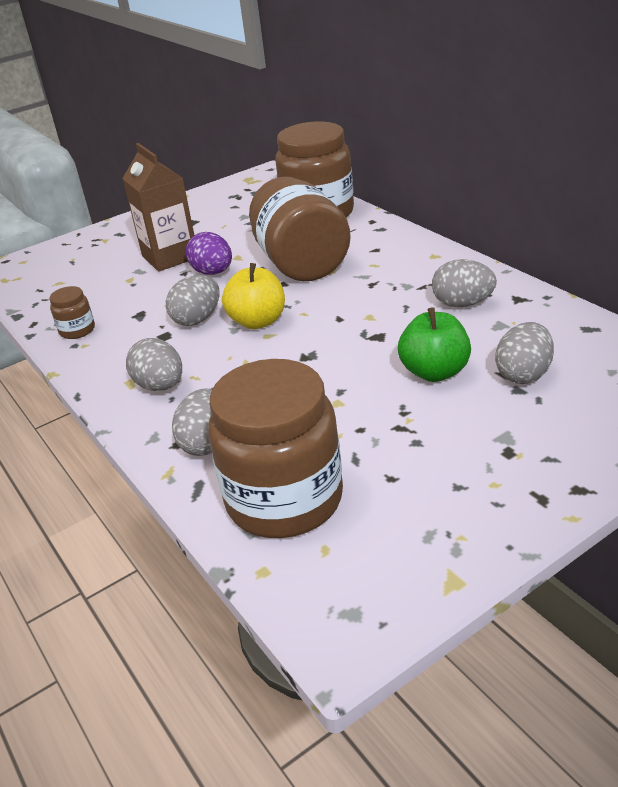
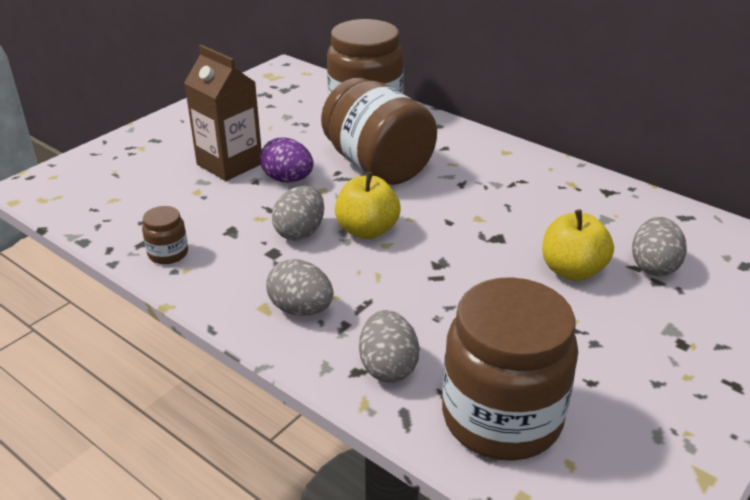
camera: 20 degrees left, 0 degrees up
green apple [398,307,471,382] -> yellow apple [542,209,614,281]
grey egg [432,259,497,307] -> none

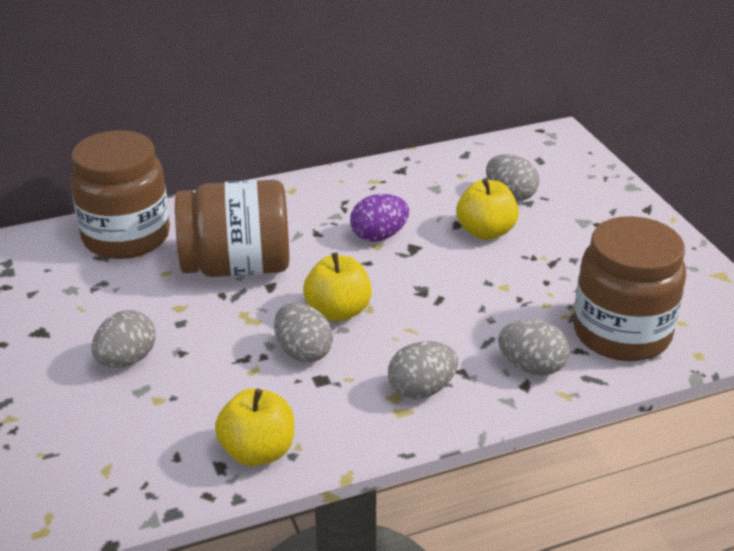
camera: 60 degrees left, 0 degrees up
brown jar [142,206,188,264] -> yellow apple [215,389,294,466]
brown carton [184,45,262,181] -> grey egg [92,310,156,368]
purple egg [260,138,314,182] -> purple egg moved to [350,194,409,242]

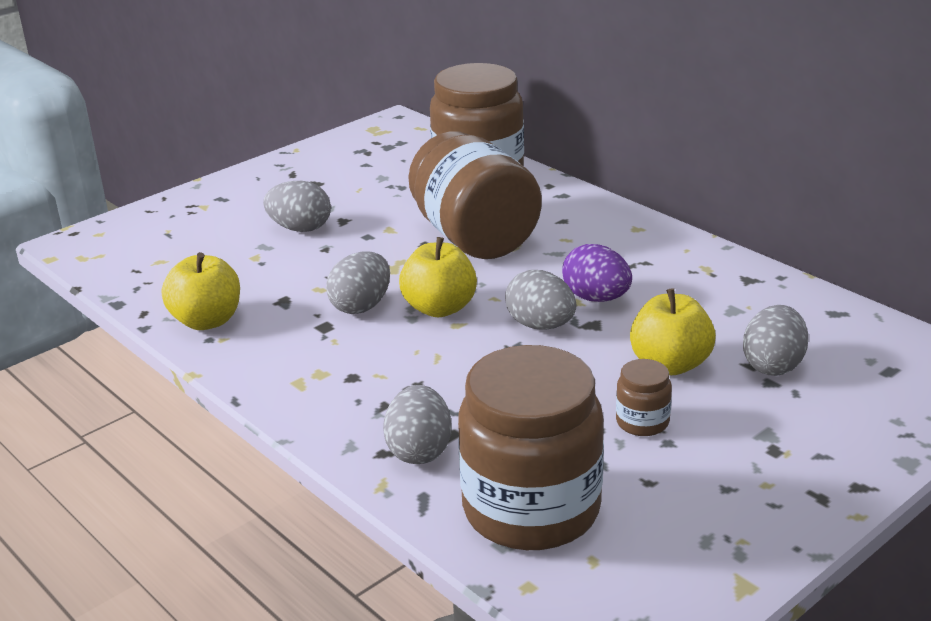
camera: 70 degrees right, 5 degrees down
grey egg [388,341,458,399] -> grey egg moved to [505,270,577,330]
none -> brown jar [616,359,672,436]

